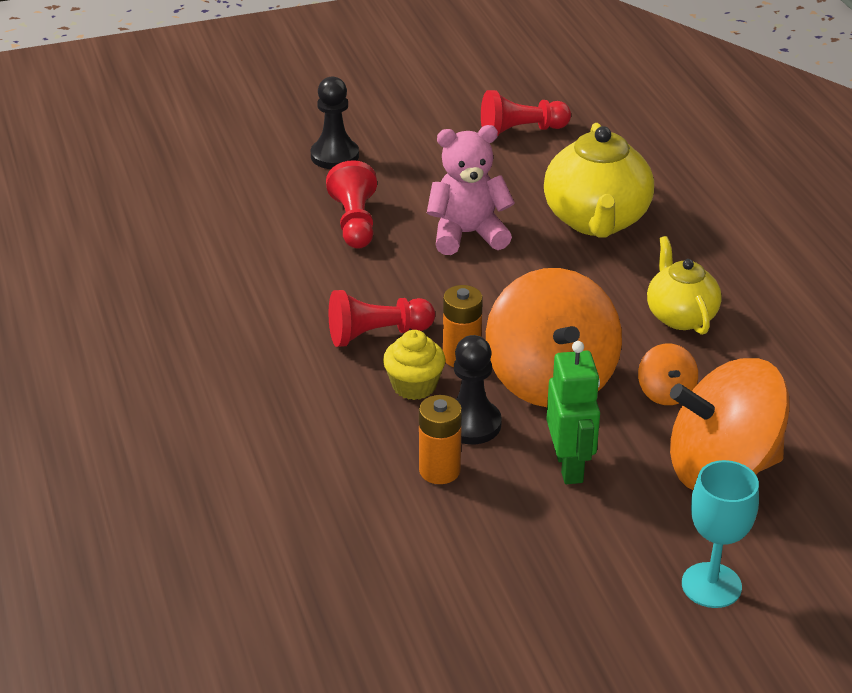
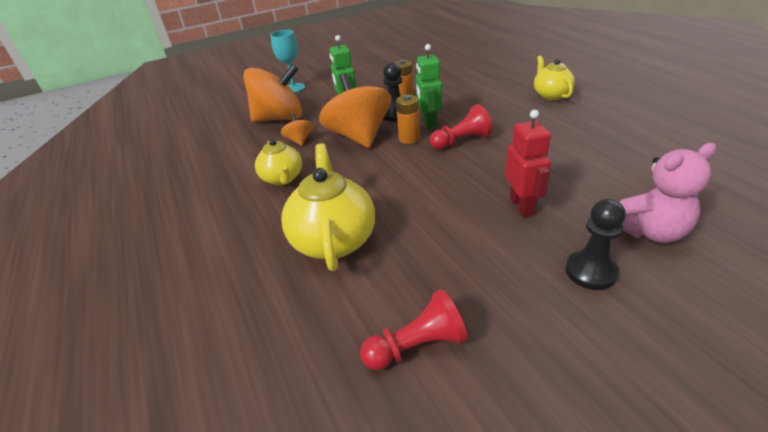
camera: 175 degrees right, 0 degrees up
red pawn [326,160,377,249] -> red robot [505,110,551,217]
yellow cupcake [383,330,446,400] -> green robot [416,44,442,130]
pink teddy bear [427,125,515,255] -> pink teddy bear moved to [620,143,716,243]
none -> yellow teapot [534,55,575,100]

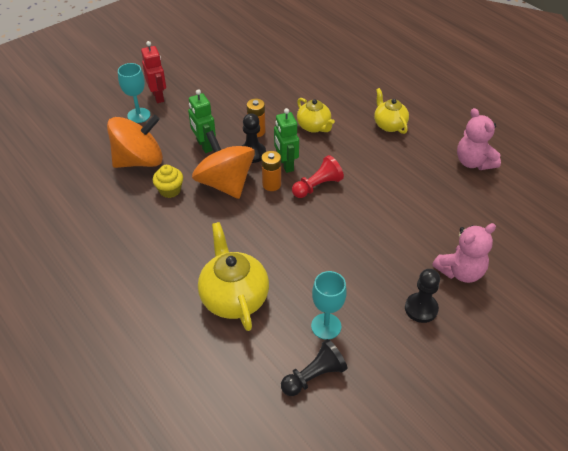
camera: 15 degrees left, 10 degrees up
yellow teapot [255,139,302,185] -> yellow teapot moved to [297,98,335,133]
orange spinning top [281,113,313,146] -> yellow cupcake [153,165,183,198]
red pawn [360,289,468,370] -> black pawn [281,339,348,396]
red robot [505,110,551,217] -> red robot moved to [141,41,166,103]
none -> turquoise goblet [311,271,347,340]
none -> pink teddy bear [457,108,501,170]

